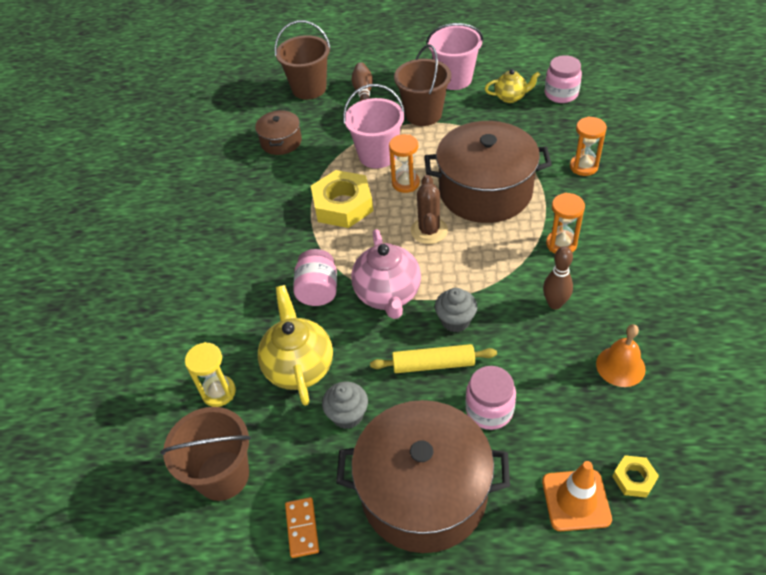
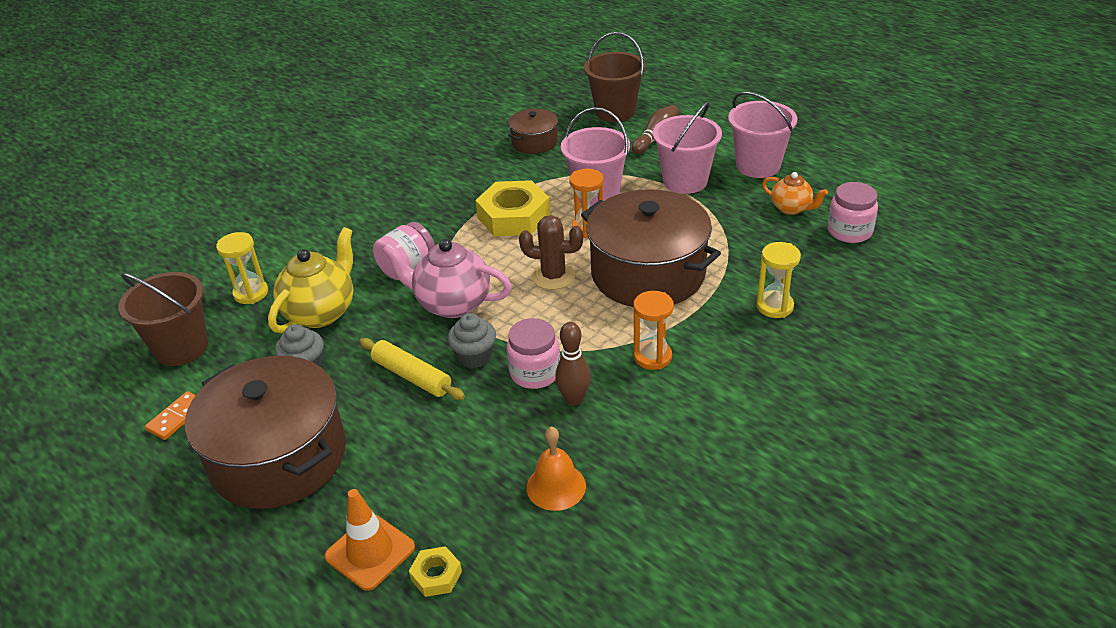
camera: 40 degrees right, 10 degrees down
pink teapot [351,229,421,319] -> pink teapot turned 75 degrees clockwise [382,239,512,318]
brown bucket [394,44,451,126] -> pink bucket [653,102,722,194]
brown cactus [411,175,448,244] -> brown cactus turned 60 degrees clockwise [519,215,583,290]
pink jar [465,366,516,430] -> pink jar moved to [507,318,560,389]
yellow teapot [485,69,540,103] -> orange teapot [762,172,828,215]
orange hourglass [570,116,607,176] -> yellow hourglass [756,242,801,318]

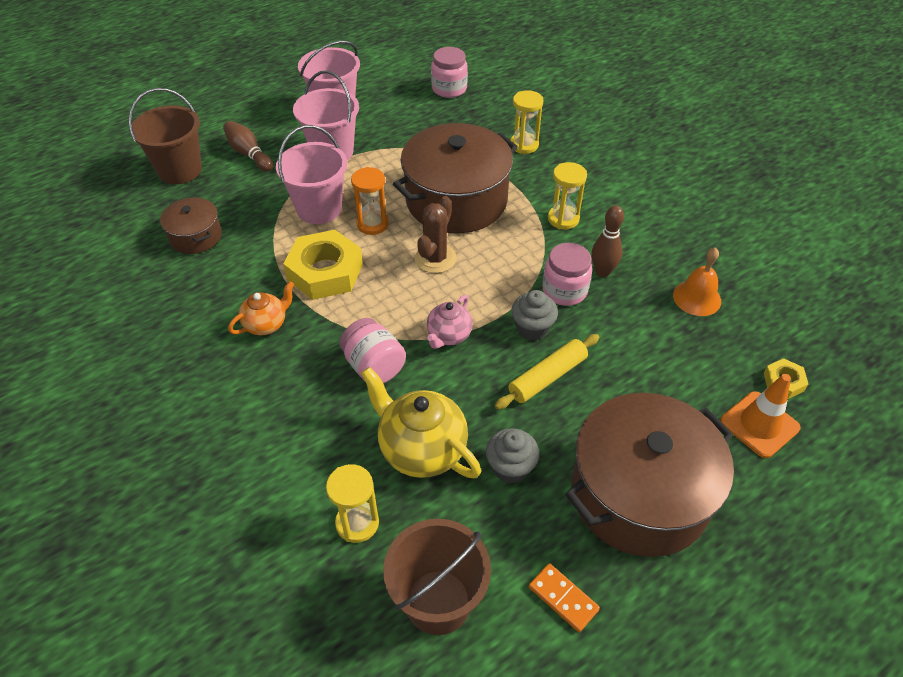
camera: 80 degrees left, 10 degrees up
pink teapot [382,239,512,318] -> pink teapot [427,295,473,349], size x0.58
orange hourglass [634,291,674,370] -> yellow hourglass [548,162,587,229]
orange teapot [762,172,828,215] -> orange teapot moved to [228,281,294,335]

